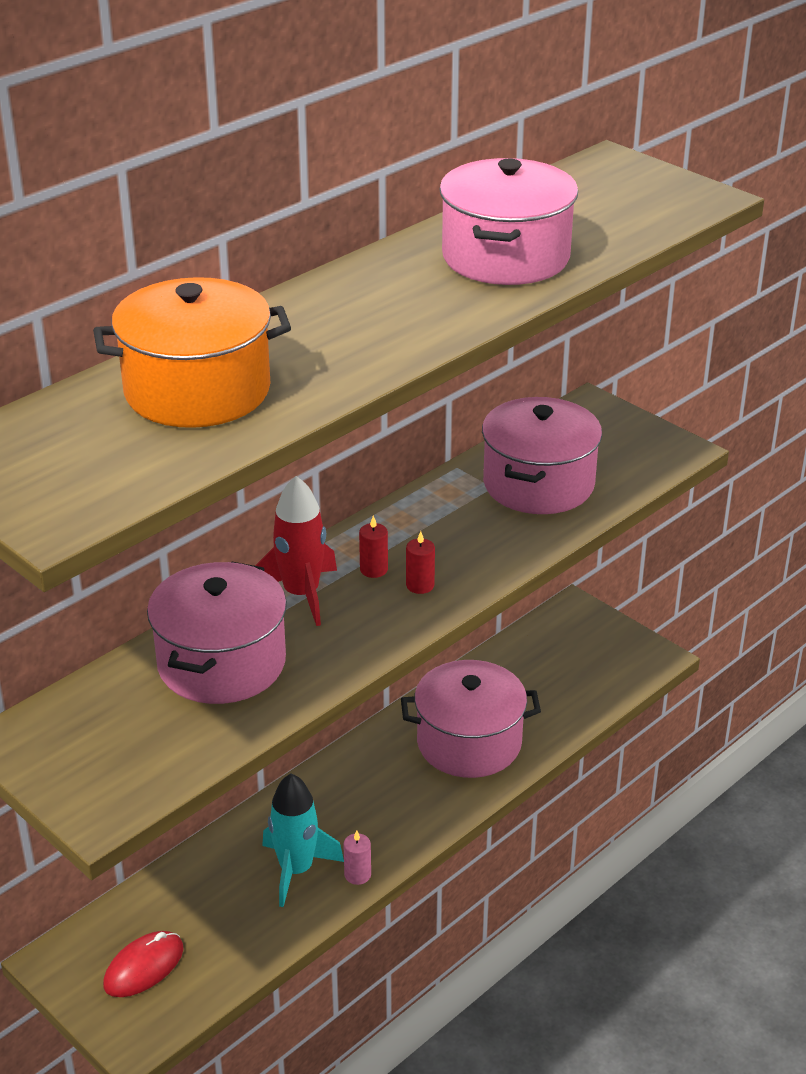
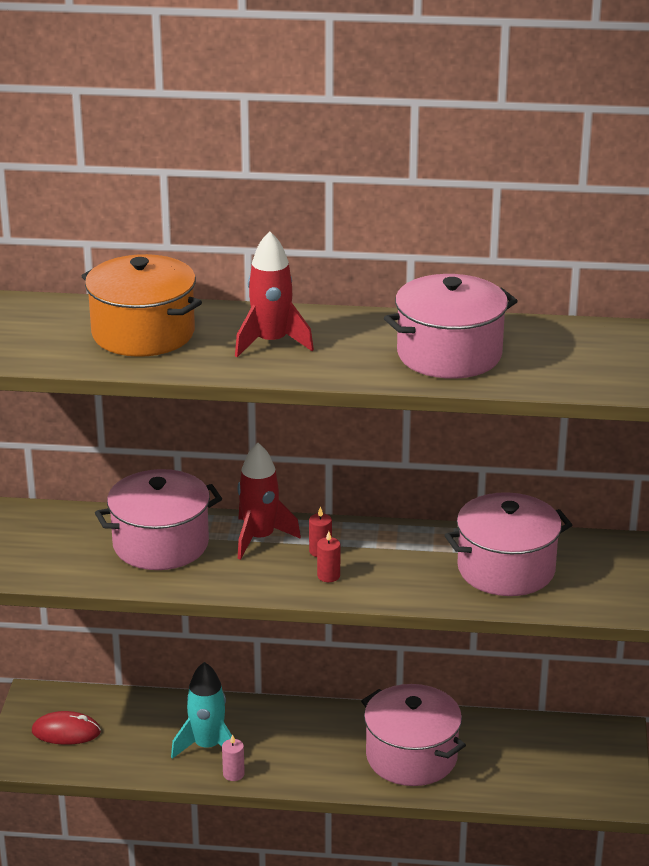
camera: 50 degrees right, 5 degrees down
none -> red rocket [235,231,314,357]

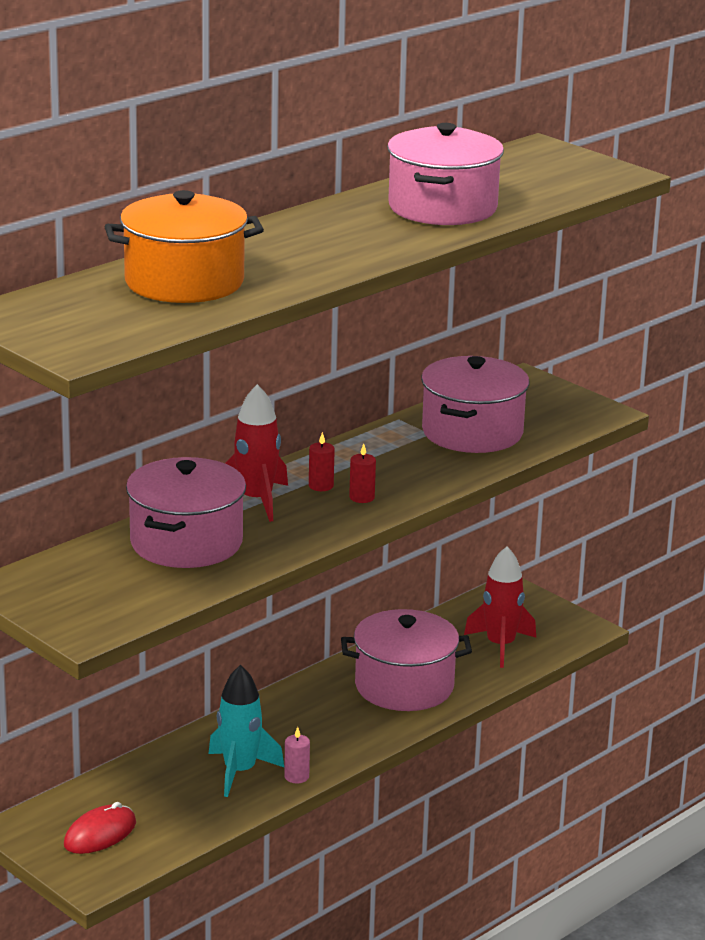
camera: 50 degrees left, 5 degrees down
red rocket [235,231,314,357] -> red rocket moved to [464,546,536,668]

